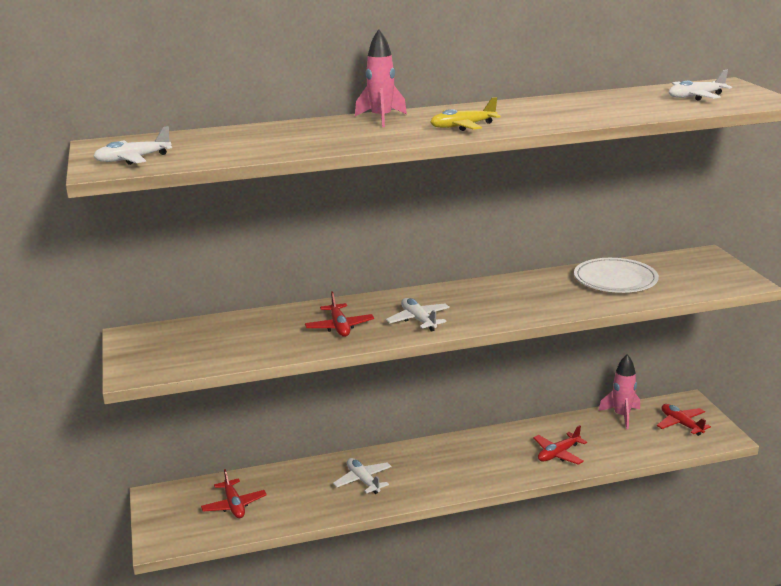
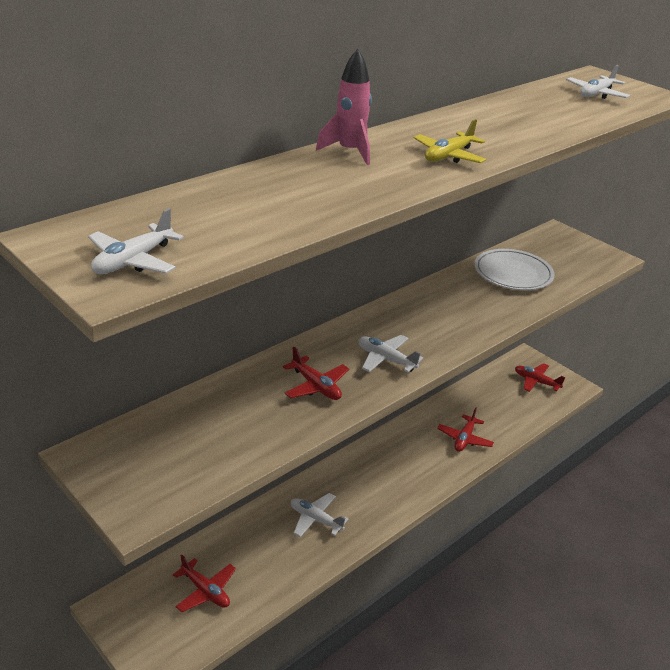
camera: 30 degrees left, 10 degrees up
pink rocket [599,354,640,429] -> none

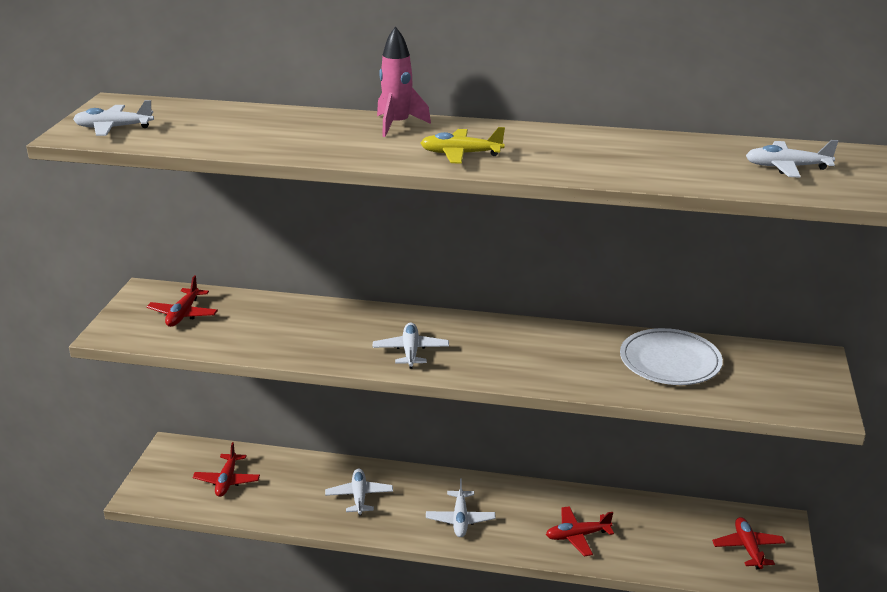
camera: 55 degrees right, 5 degrees down
red plane [283,347,349,400] -> red plane moved to [147,275,218,327]
none -> white plane [426,478,495,537]

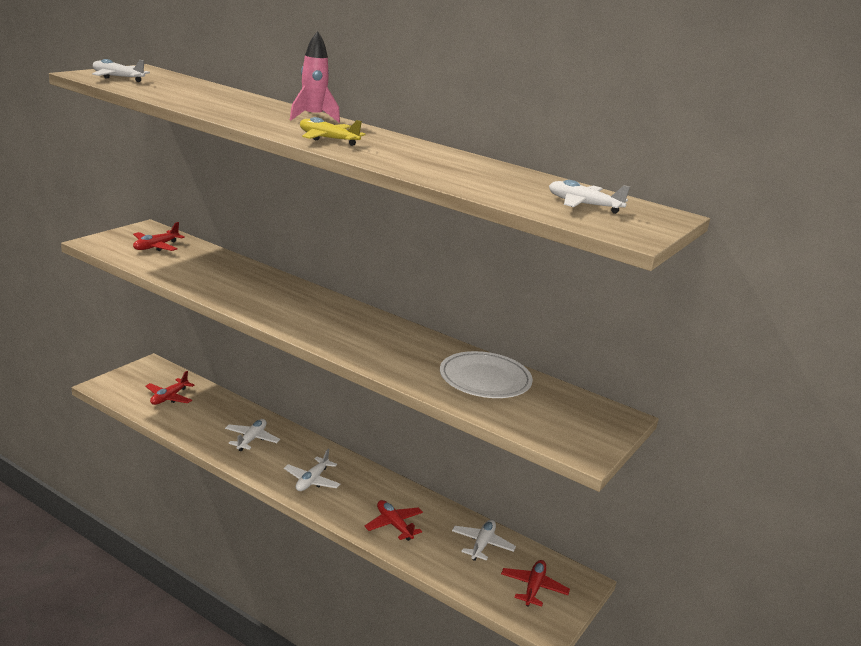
camera: 20 degrees right, 5 degrees down
white plane [373,323,449,369] -> white plane moved to [452,519,516,561]
red plane [546,506,614,556] -> red plane turned 45 degrees clockwise [365,500,423,541]

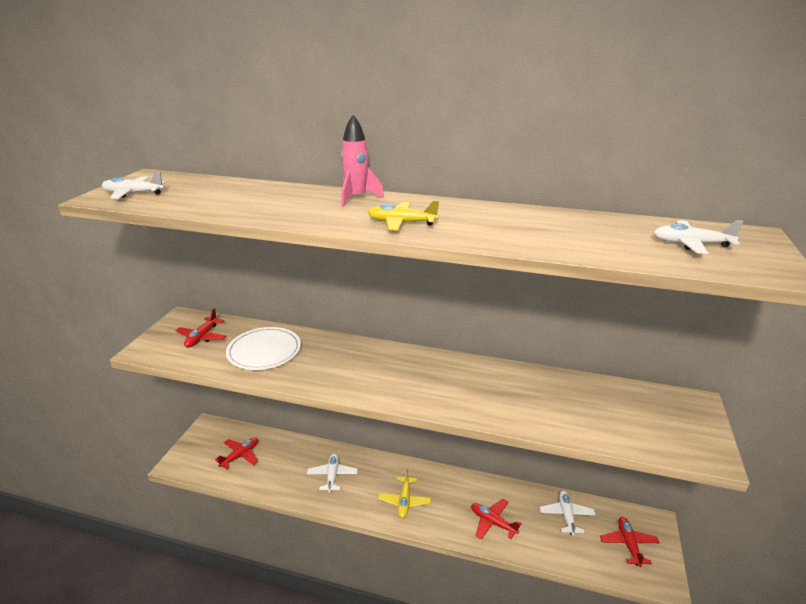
camera: 15 degrees left, 5 degrees up
red plane [145,371,194,405] -> red plane turned 150 degrees counterclockwise [215,438,258,469]
white plane [284,449,340,491] -> yellow plane [378,468,431,518]
white plate [440,351,533,398] -> white plate moved to [226,327,301,370]

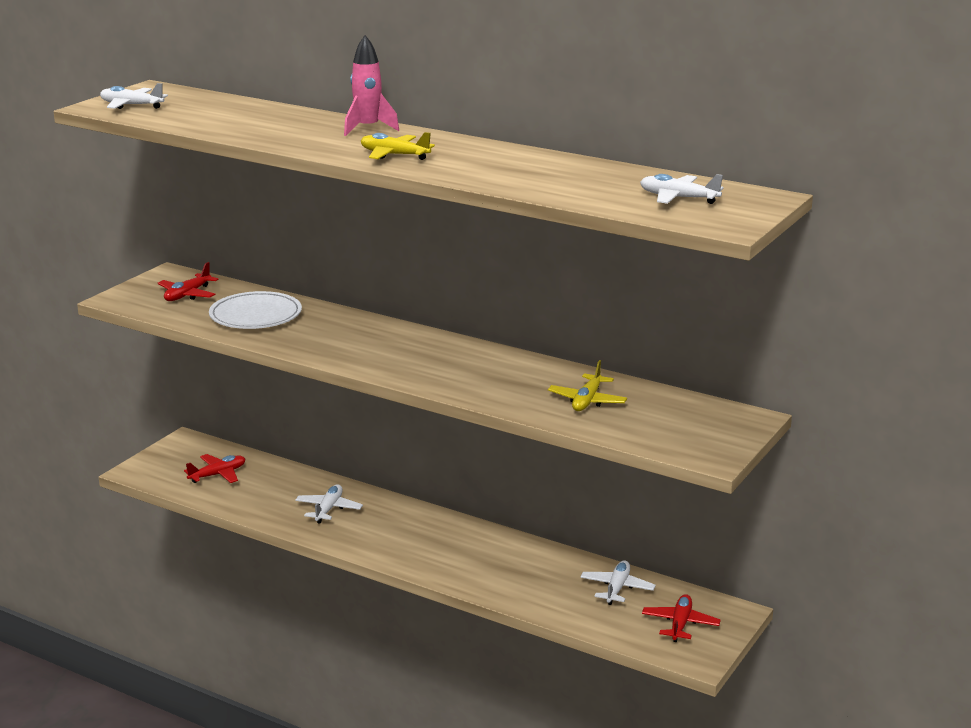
camera: 15 degrees right, 5 degrees down
yellow plane [378,468,431,518] -> yellow plane moved to [548,360,627,411]
red plane [471,499,522,539] -> none

